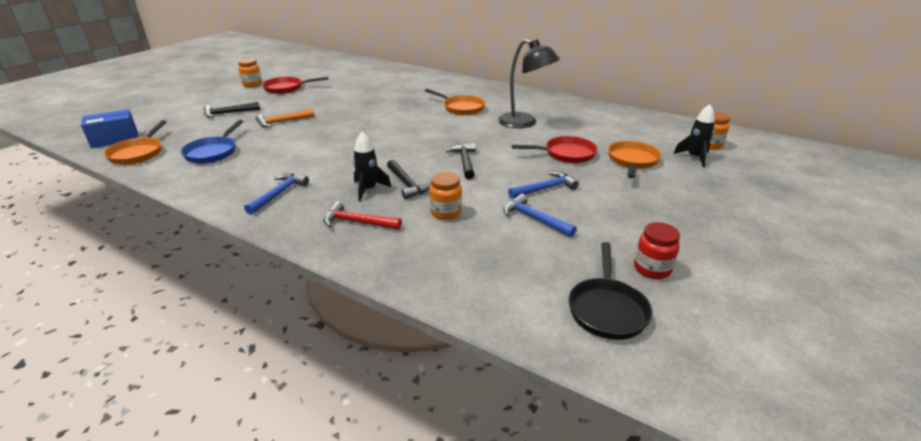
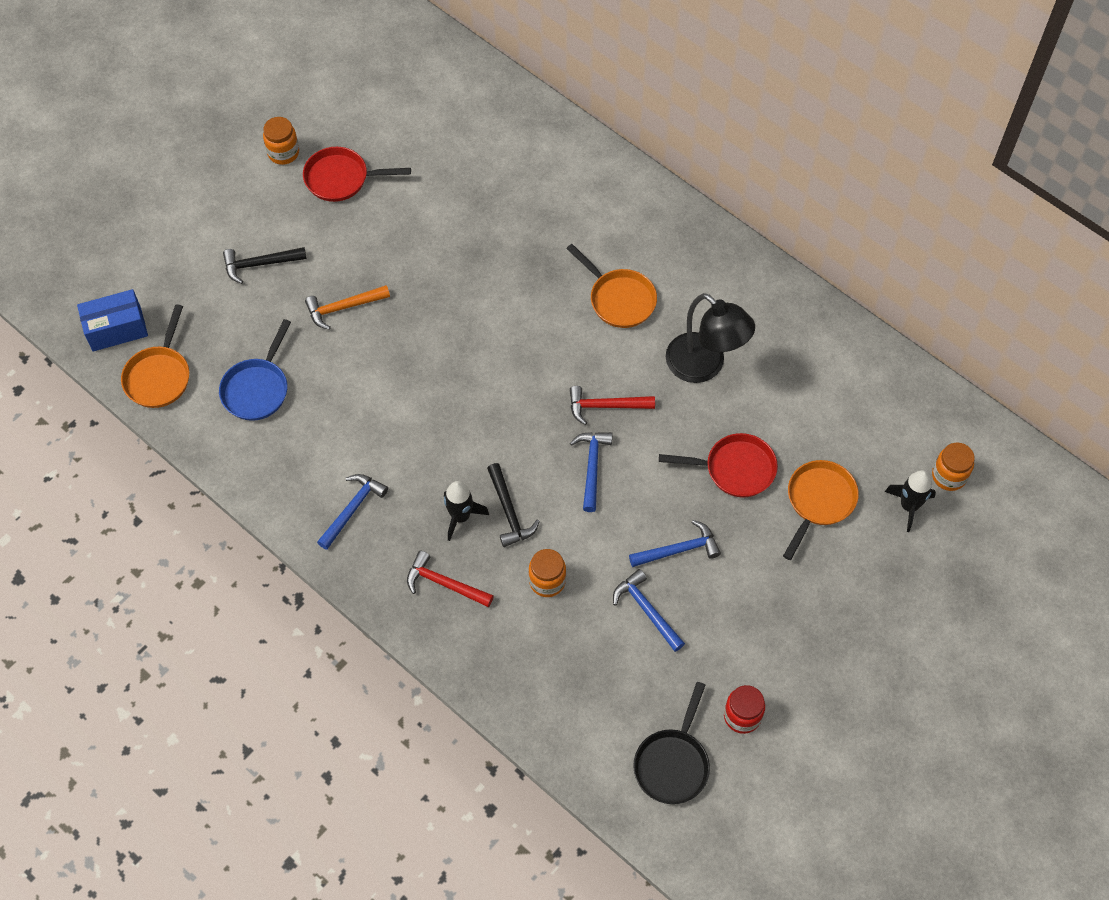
camera: 10 degrees right, 30 degrees up
black hammer [446,143,476,179] -> blue hammer [570,432,613,512]
none -> red hammer [570,386,655,425]

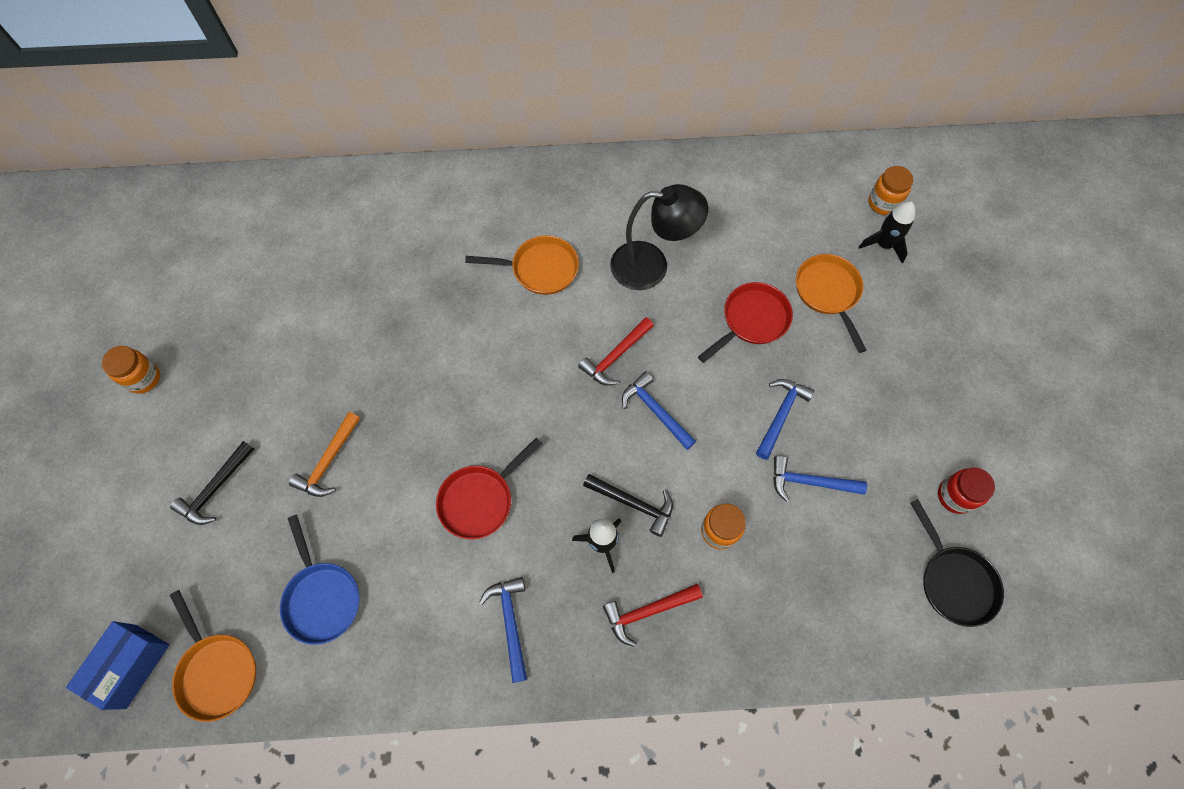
camera: 45 degrees left, 5 degrees up
red pan [303,147,411,202] -> red pan moved to [436,438,542,539]

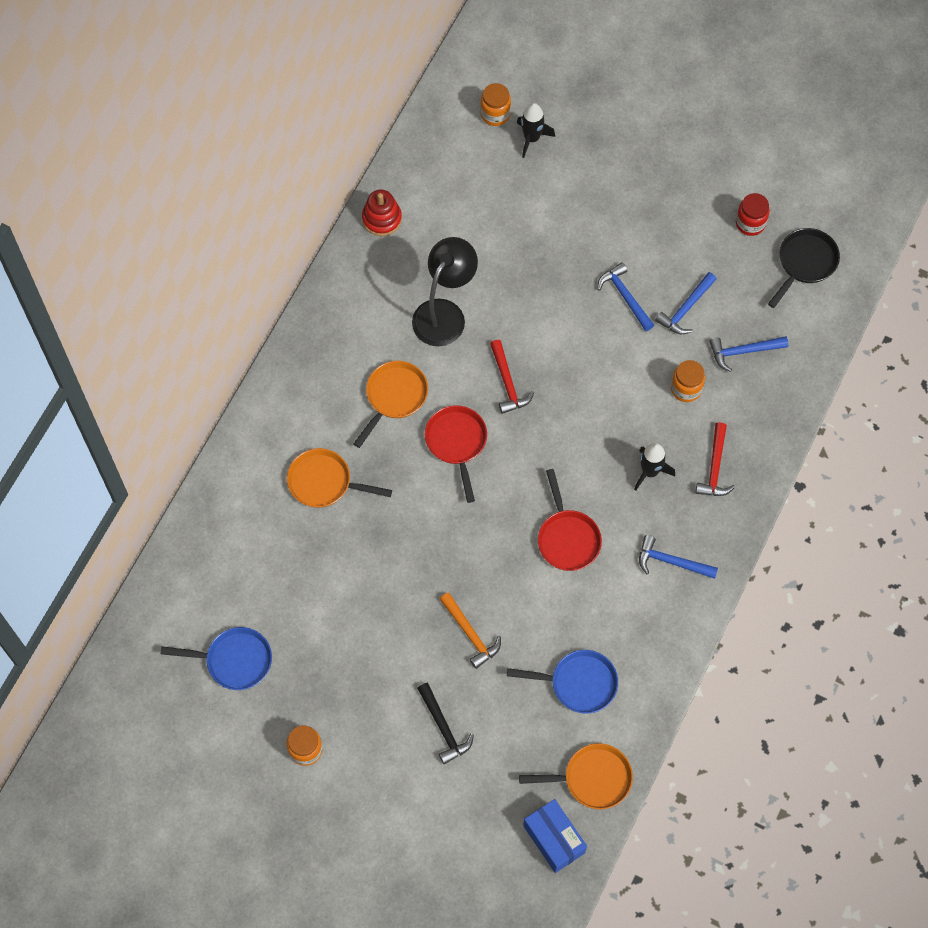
camera: 60 degrees left, 0 degrees up
black hammer [583,474,673,537] -> none
blue hammer [622,371,696,450] -> blue hammer moved to [709,336,789,372]
red pan [698,282,793,363] -> red pan moved to [425,405,487,503]
orange pan [796,254,867,353] -> orange pan moved to [287,448,392,508]
black pan [910,499,1004,627] -> black pan turned 60 degrees counterclockwise [768,228,840,308]
none -> blue pan [161,627,272,690]
none -> red stacking toy [362,189,402,236]

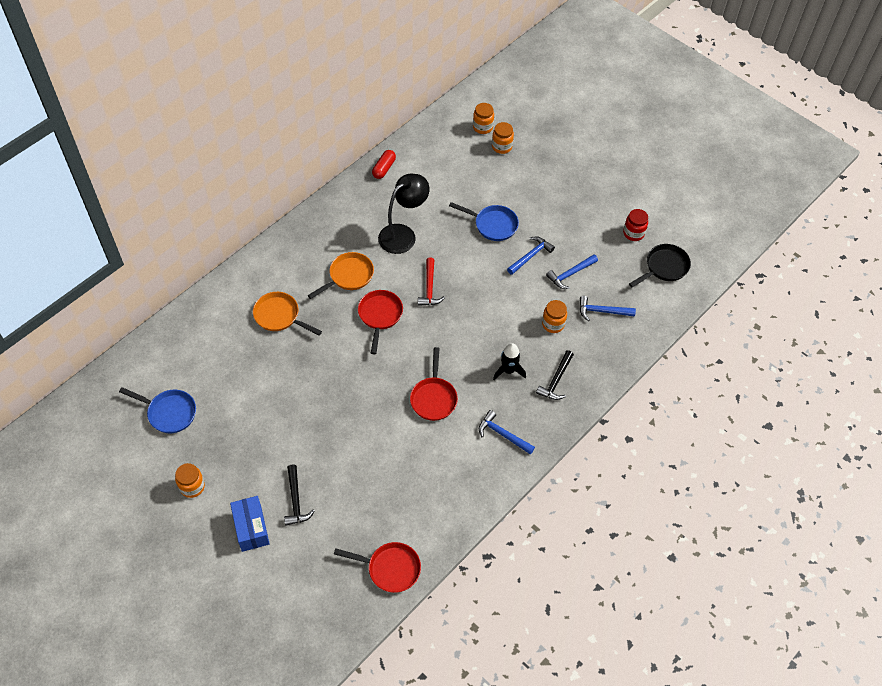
camera: 15 degrees right, 10 degrees down
red stacking toy [362,189,402,236] -> red capsule [372,150,396,179]
orange hammer [439,592,501,669] -> none
blue pan [507,650,618,714] -> blue pan moved to [449,202,519,241]
black rocket [517,103,555,158] -> orange jar [492,122,514,154]
orange pan [519,743,633,809] -> red pan [334,542,421,593]
blue box [523,799,587,873] -> blue box moved to [230,496,270,552]
blue hammer [598,262,654,331] -> blue hammer turned 60 degrees clockwise [507,237,555,275]
red hammer [695,422,735,496] -> black hammer [536,350,574,400]

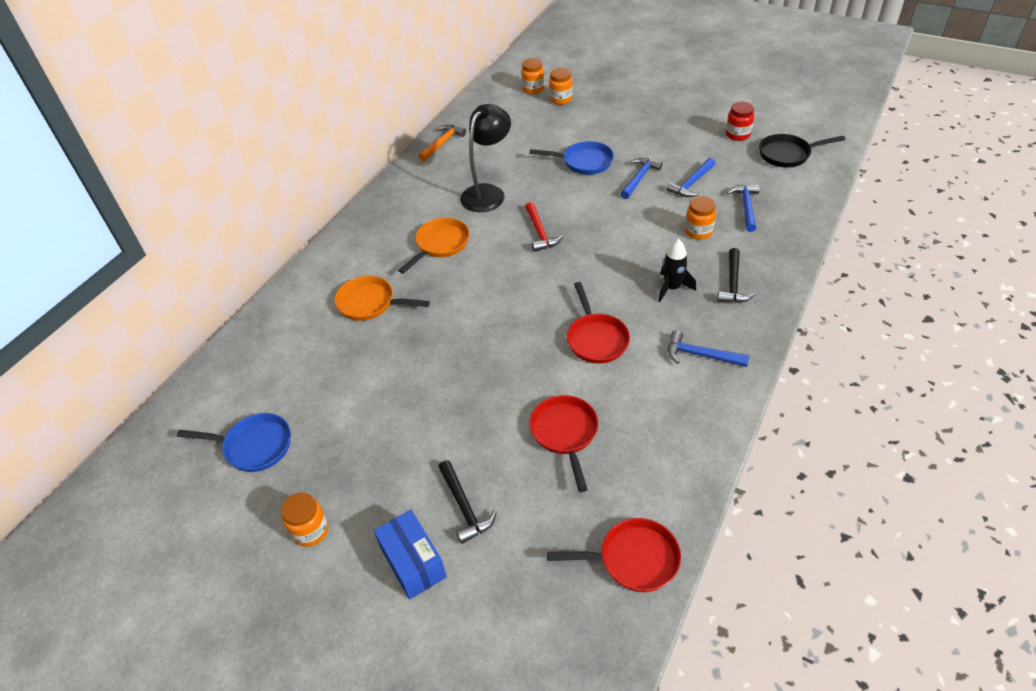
camera: 10 degrees left, 10 degrees down
red pan [358,290,403,354] -> red pan moved to [530,395,598,492]
red capsule [372,150,396,179] -> orange hammer [419,125,466,161]
blue hammer [580,296,636,321] -> blue hammer turned 105 degrees clockwise [727,184,760,232]
black pan [629,244,691,287] -> black pan turned 135 degrees counterclockwise [759,134,846,168]

